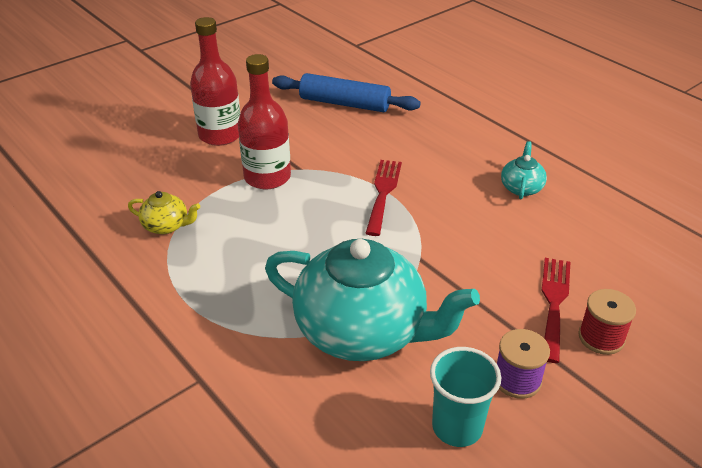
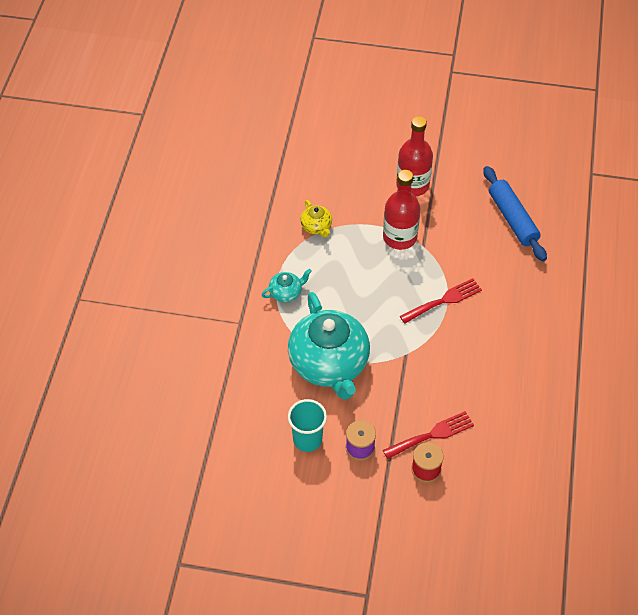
camera: 50 degrees right, 15 degrees up
turquoise teapot [501,141,547,200] -> turquoise teapot moved to [262,269,312,302]

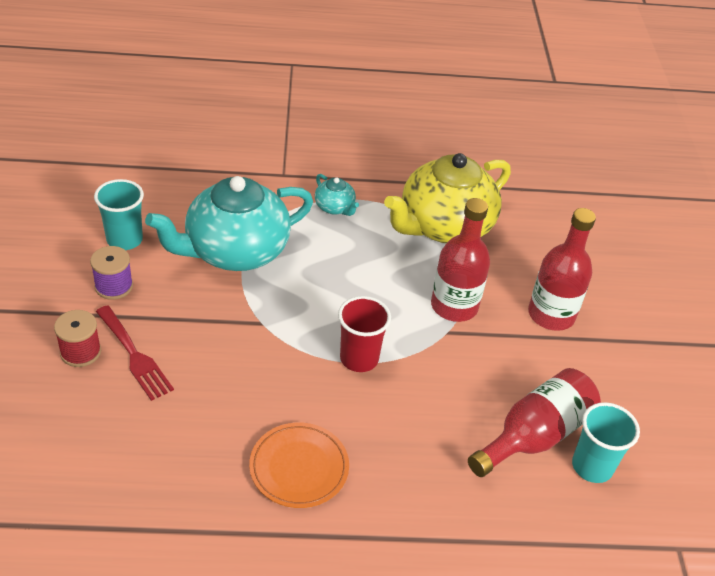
camera: 75 degrees right, 10 degrees down
yellow teapot [300,200,332,237] -> yellow teapot [384,153,511,243], size x2.37
red fork [400,278,482,324] -> red cup [338,296,391,372]
blue rolling pin [483,166,547,261] -> red bottle [468,368,601,477]
none -> orange plate [249,423,349,508]
none -> turquoise cup [572,402,640,483]

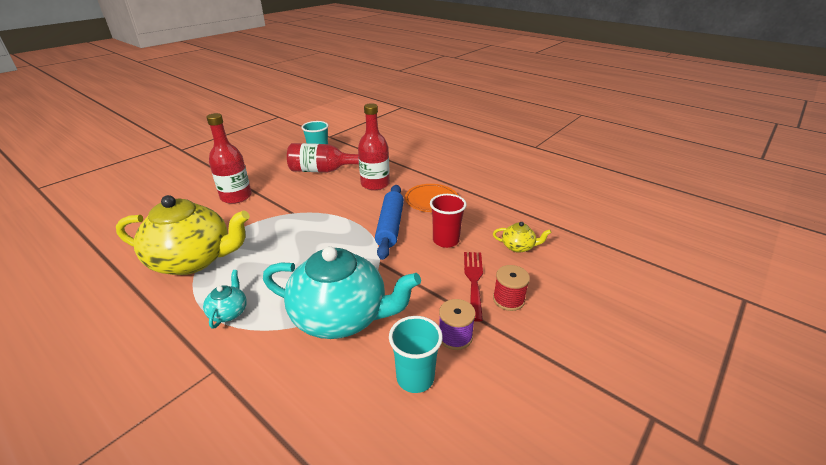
camera: 135 degrees left, 10 degrees down
red cup [338,296,391,372] -> red cup moved to [430,194,467,248]
red bottle [431,198,490,322] -> red bottle moved to [358,103,390,190]
none -> blue rolling pin [375,185,404,260]
none -> yellow teapot [493,222,552,253]

